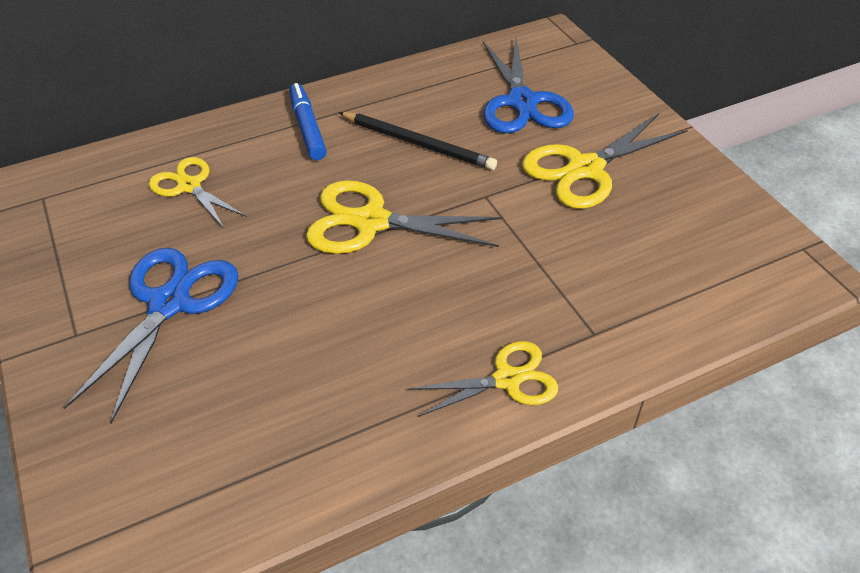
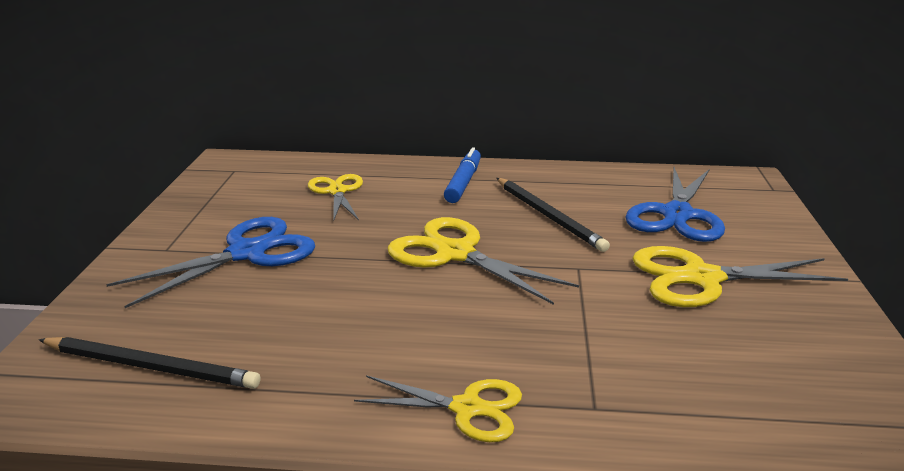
camera: 30 degrees right, 20 degrees down
none -> black pencil [39,337,260,389]

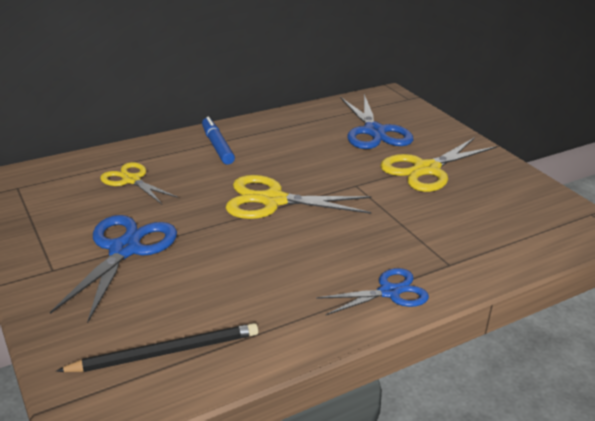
camera: 35 degrees left, 5 degrees up
yellow scissors [354,375,522,442] -> blue scissors [316,268,429,315]
black pencil [497,178,610,252] -> none

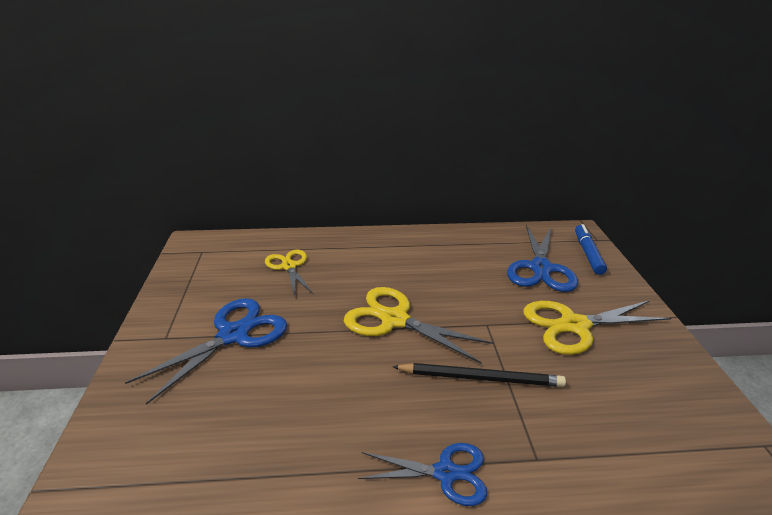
camera: 25 degrees right, 0 degrees up
black pencil [57,323,258,372] -> black pencil moved to [392,363,566,387]
blue marker [202,117,235,165] -> blue marker moved to [575,224,607,275]

